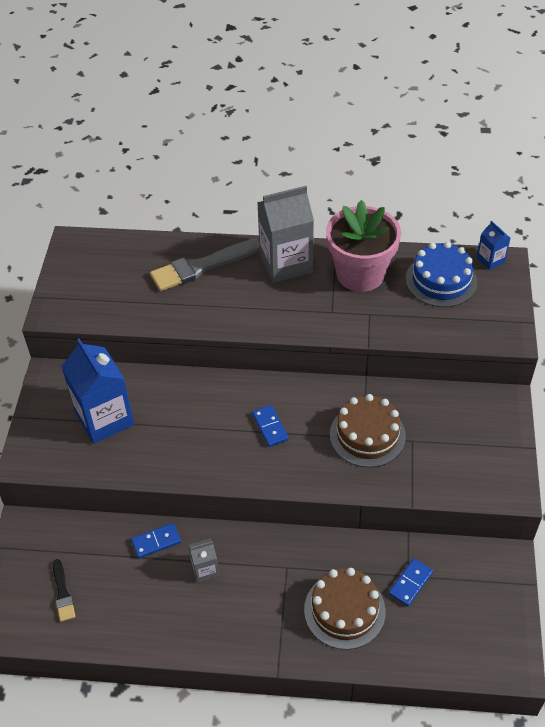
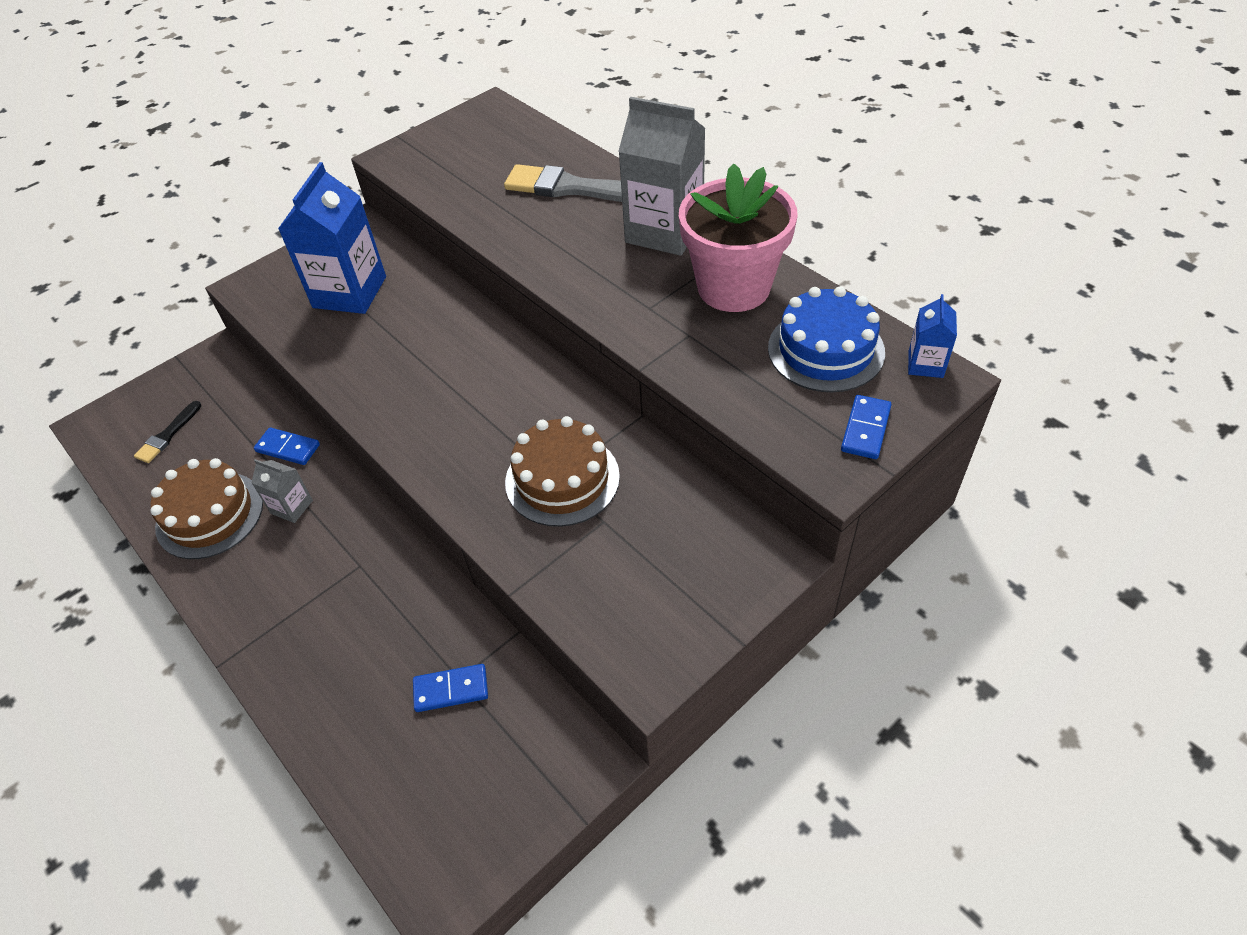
camera: 45 degrees right, 0 degrees up
blue domino [252,405,289,447] -> blue domino moved to [841,395,892,459]
brown cake [304,568,386,650] -> brown cake moved to [151,458,263,559]

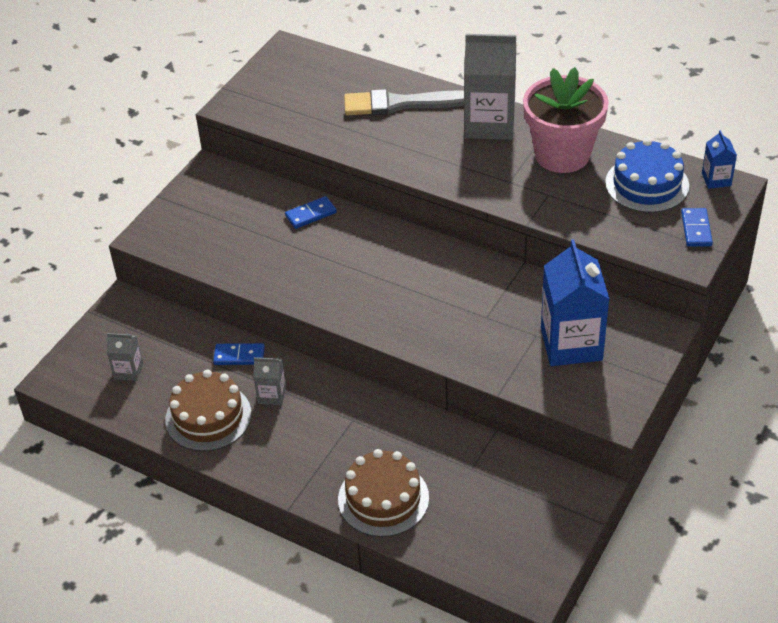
camera: 20 degrees left, 5 degrees down
black brush [134,401,201,463] -> grey carton [107,333,143,381]
blue carton [278,162,386,314] -> blue carton moved to [541,239,609,366]
blue domino [413,664,488,712] -> blue domino moved to [285,196,337,229]
brown cake [505,416,620,527] -> brown cake moved to [338,449,429,537]

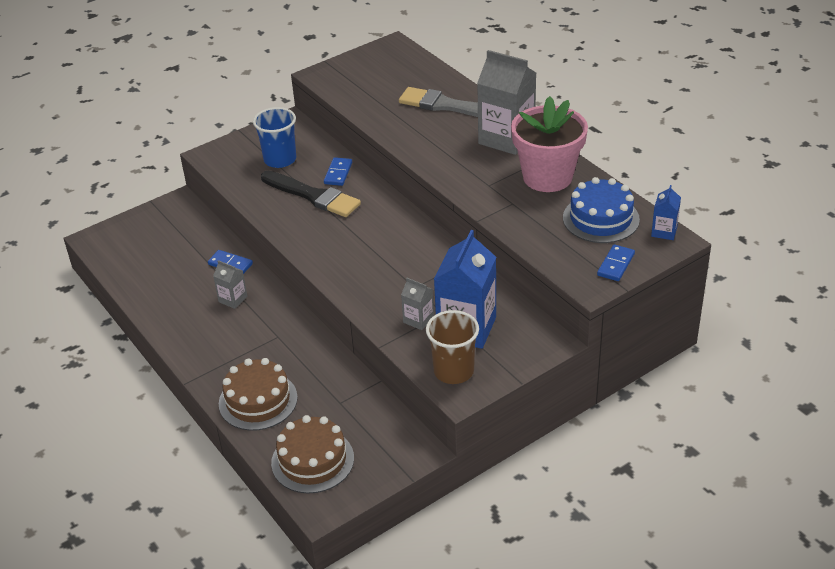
camera: 25 degrees right, 5 degrees down
grey carton [107,333,143,381] -> grey carton moved to [401,278,434,330]
brown cake [165,370,252,451] -> brown cake moved to [271,415,354,494]
blue domino [285,196,337,229] -> blue domino turned 75 degrees counterclockwise [324,157,352,186]
none -> blue cup [253,107,296,168]
none -> black brush [261,171,361,217]
none -> brown cup [426,310,479,384]

